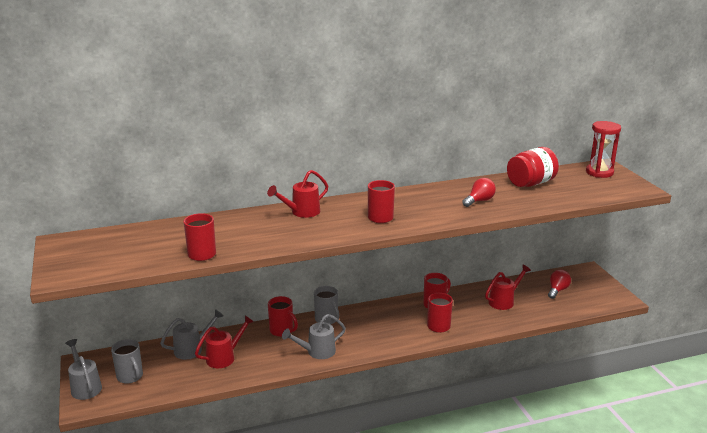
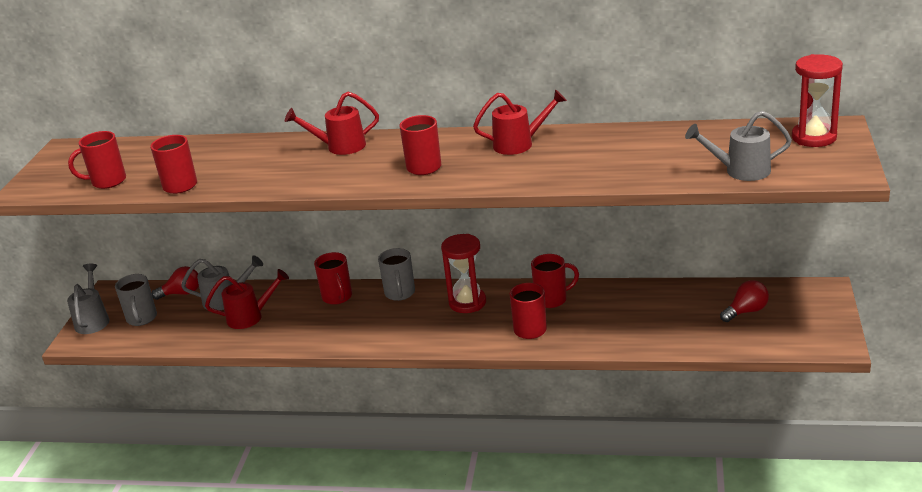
camera: 30 degrees right, 5 degrees up
grey watering can [282,314,346,359] -> grey watering can moved to [685,111,792,181]
red light bulb [462,178,496,207] -> red light bulb moved to [152,266,199,300]
red watering can [485,265,531,310] -> red watering can moved to [473,89,567,155]
red jar [507,147,559,187] -> none
none -> red mug [68,131,126,189]
none -> red hourglass [441,234,486,313]

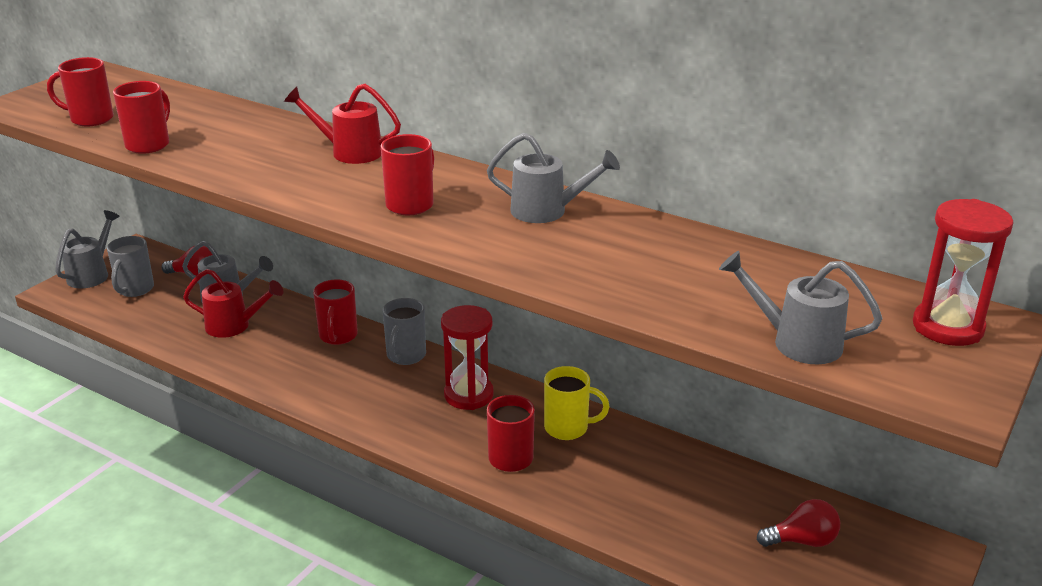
camera: 20 degrees right, 0 degrees up
red watering can [473,89,567,155] -> grey watering can [487,133,620,223]
red mug [531,254,579,308] -> yellow mug [544,366,610,440]

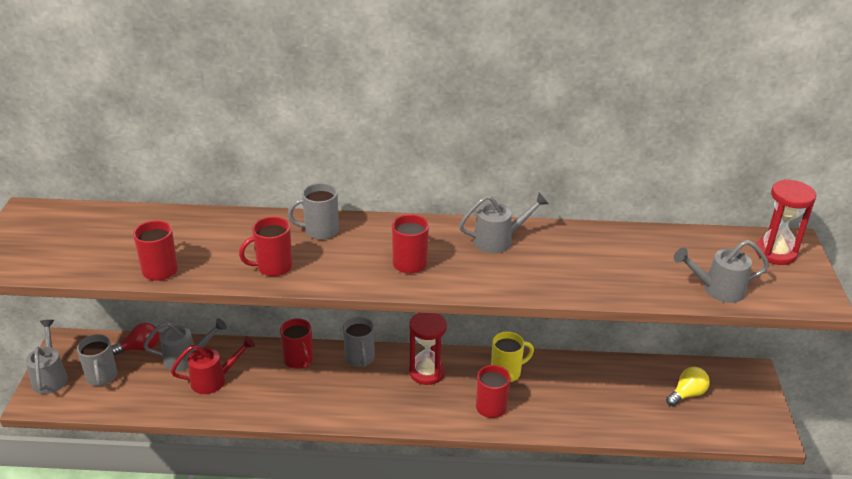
camera: 30 degrees left, 5 degrees up
red mug [47,57,114,126] -> red mug moved to [239,217,293,276]
red watering can [284,84,401,164] -> grey mug [288,183,339,240]
red light bulb [757,499,840,547] -> yellow light bulb [666,367,710,406]

